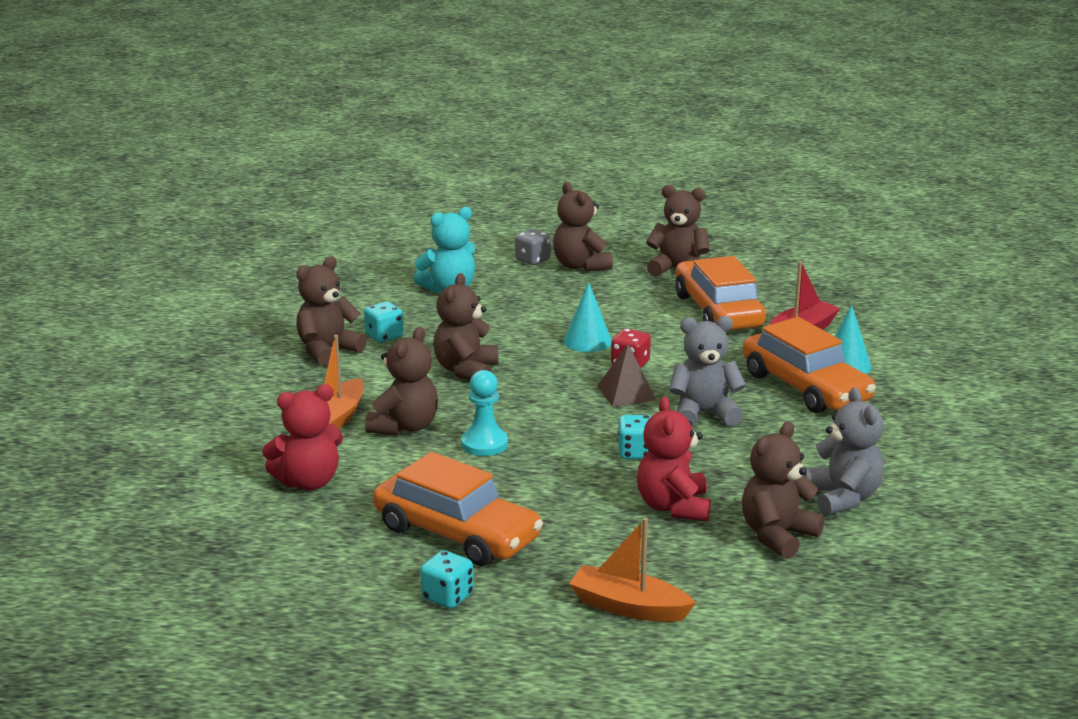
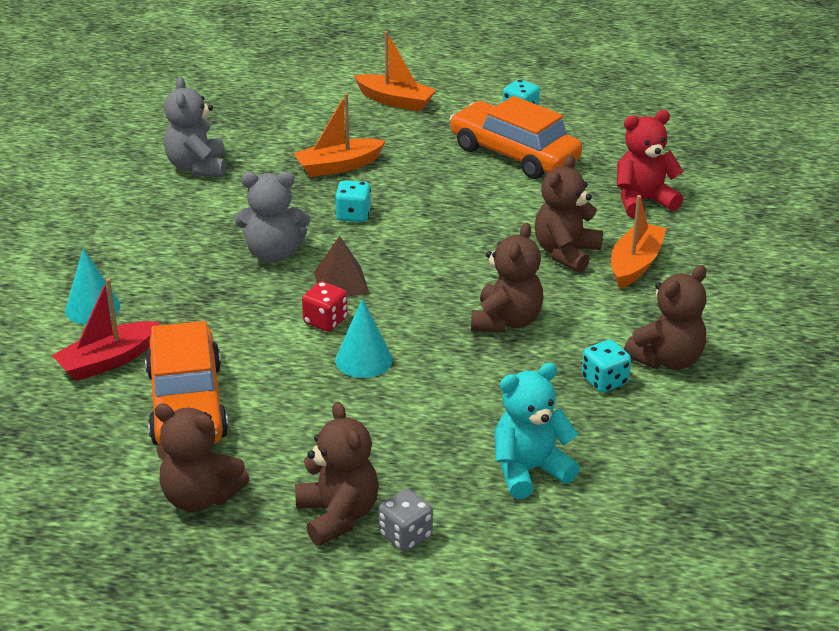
camera: 175 degrees left, 10 degrees up
turquoise pawn [461,370,508,456] -> none
red teddy bear [637,397,711,521] -> orange boat [293,93,385,177]
brown teddy bear [742,422,824,559] -> none
orange car [743,317,876,413] -> none

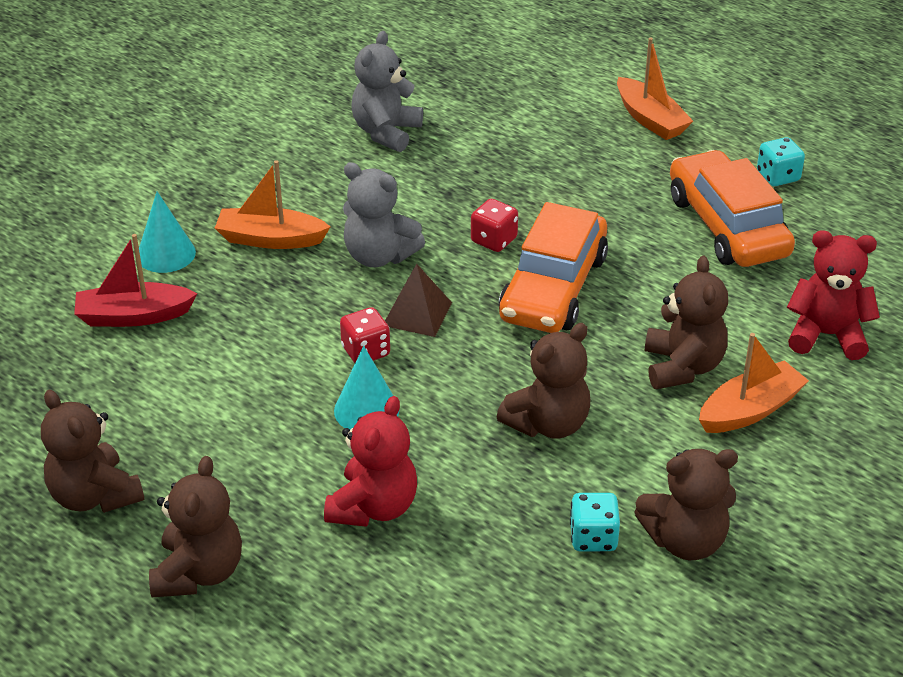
camera: 30 degrees right, 5 degrees up
orange car [145,321,229,445] -> orange car moved to [499,202,608,333]
orange boat [293,93,385,177] -> orange boat moved to [215,160,331,249]
turquoise dice [335,180,371,222] -> red dice [471,199,518,252]
grey dice [379,489,433,552] -> none
turquoise teddy bear [495,363,580,499] -> none
brown teddy bear [535,155,603,273] -> brown teddy bear turned 120 degrees clockwise [645,256,728,389]
none -> red teddy bear [324,396,417,527]

